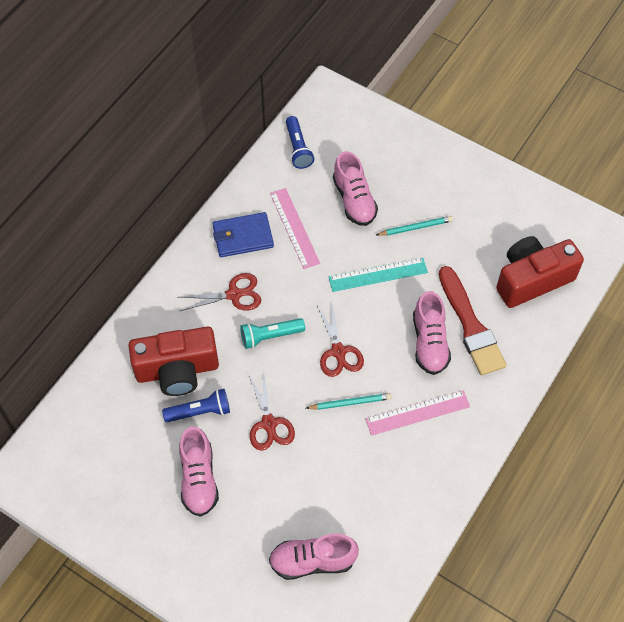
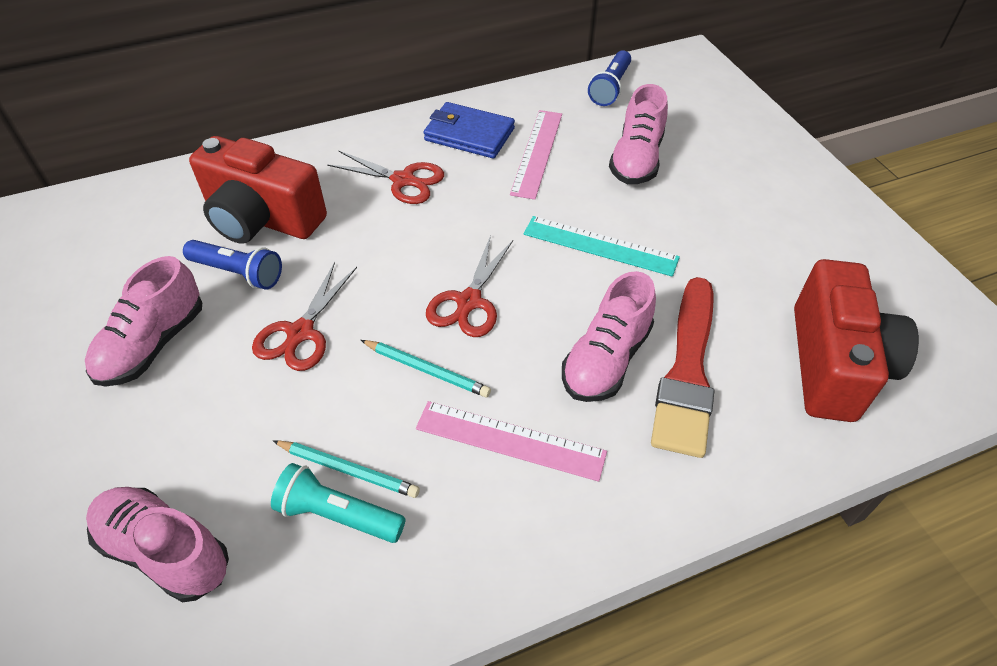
camera: 35 degrees right, 10 degrees down
turquoise flashlight [240,318,305,349] -> turquoise flashlight moved to [271,463,406,543]
turquoise pencil [376,216,453,236] -> turquoise pencil moved to [273,441,420,498]
red camera [496,236,584,308] -> red camera turned 90 degrees clockwise [794,259,919,422]

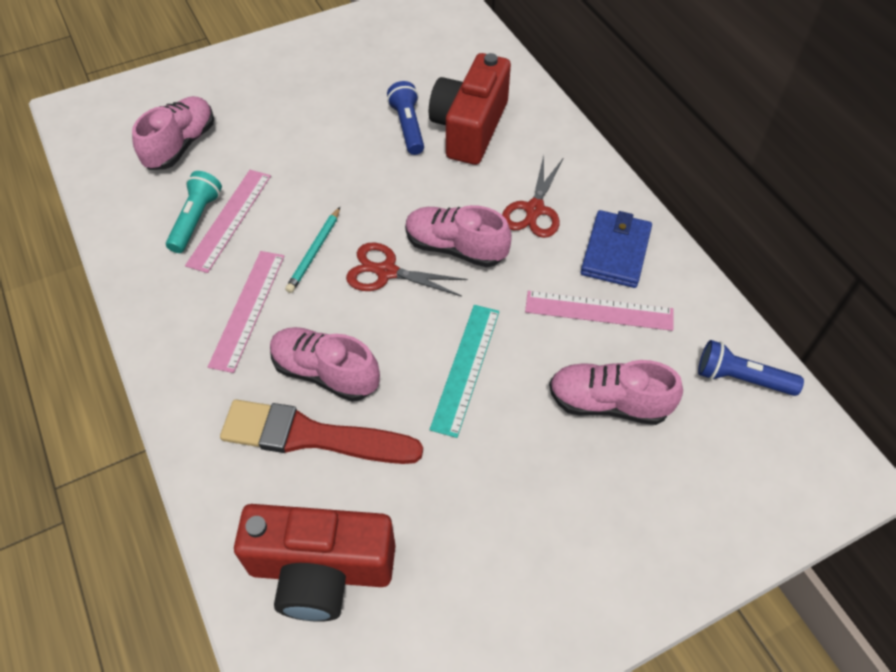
camera: 85 degrees right, 5 degrees up
pink shoe [85,256,202,386] -> pink shoe moved to [405,205,512,267]
blue flashlight [183,240,282,289] -> blue flashlight turned 150 degrees clockwise [387,81,424,155]
red scissors [252,262,357,371] -> none
turquoise pencil [273,441,420,498] -> pink ruler [185,170,271,273]

